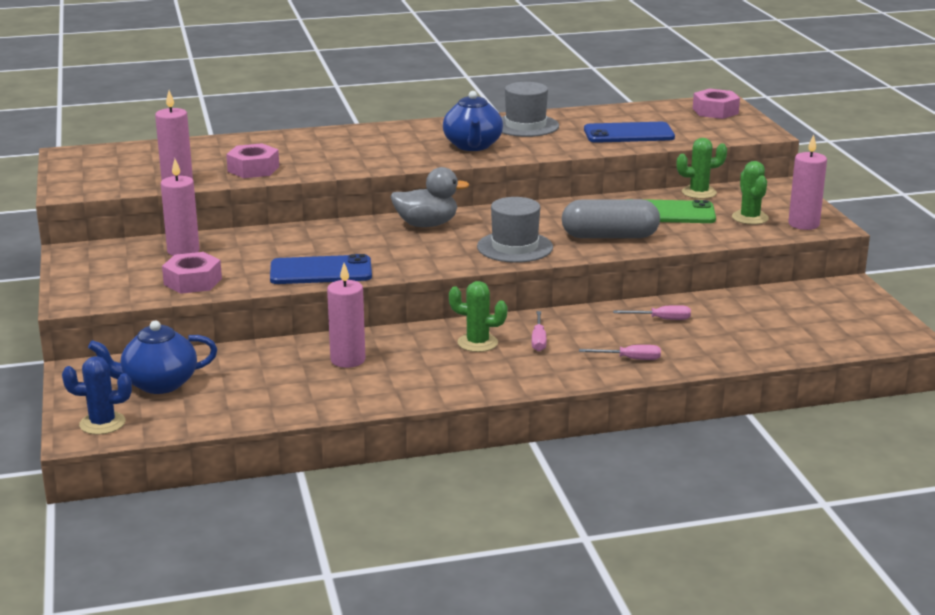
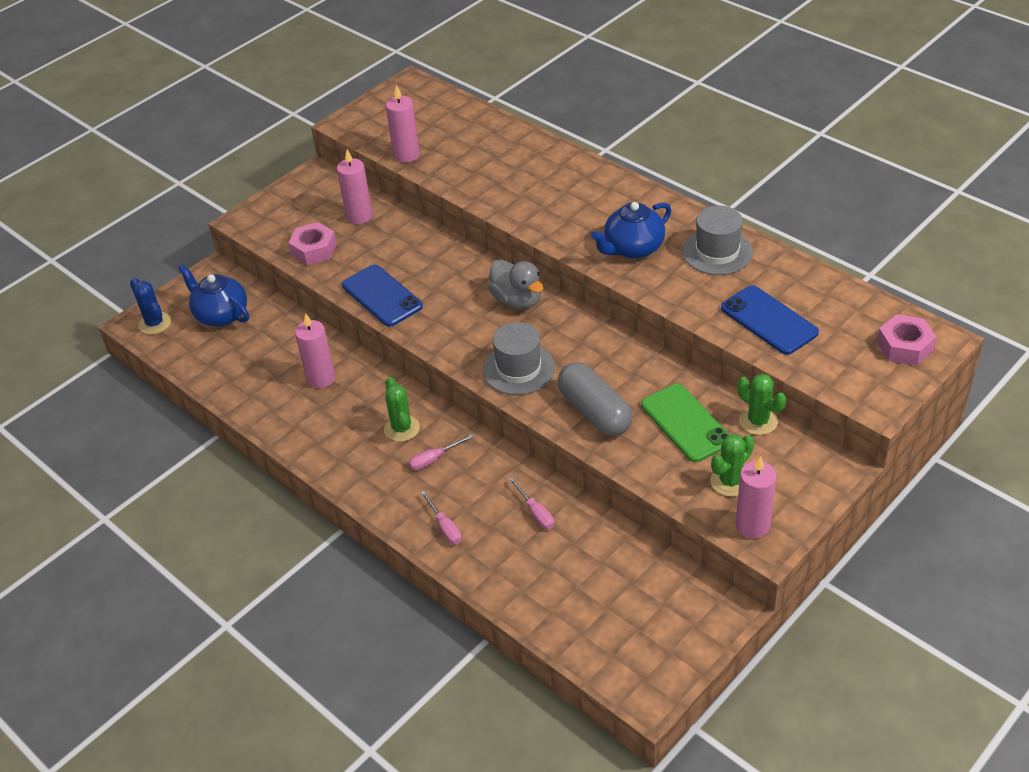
camera: 60 degrees right, 20 degrees up
pink nut [226,143,279,178] -> none

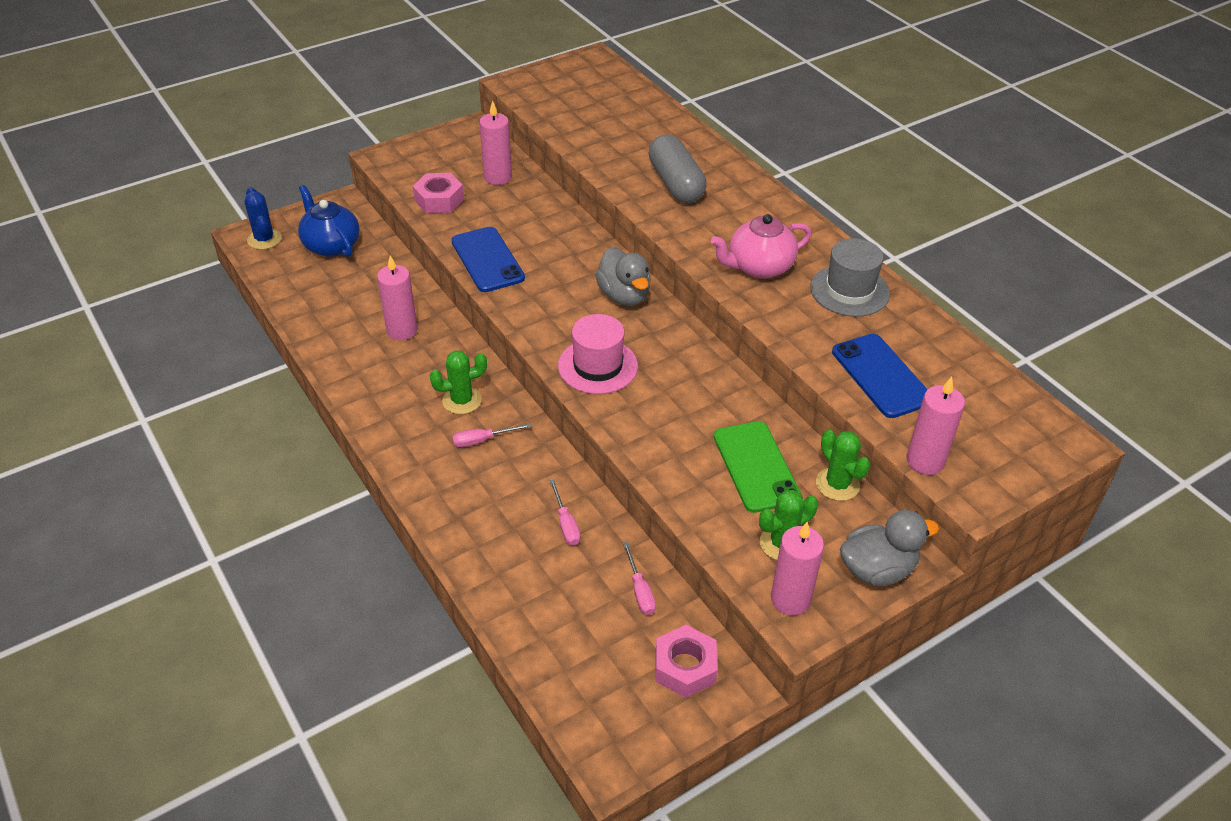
camera: 10 degrees right, 0 degrees up
green cactus [384,377,420,442] -> green cactus turned 75 degrees clockwise [430,350,487,414]
pink candle [386,85,420,162] -> pink candle moved to [906,377,965,475]
pink screwdriver [420,491,461,544] -> pink screwdriver moved to [623,542,656,615]
grey hat [483,322,555,395] -> pink hat [558,314,638,394]
grey capsule [557,362,633,436] -> grey capsule moved to [649,135,707,203]
blue teapot [591,202,672,259] -> pink teapot [711,214,811,279]
pink nut [877,314,937,365] -> pink nut moved to [656,625,718,698]
none -> grey duck [840,510,939,586]

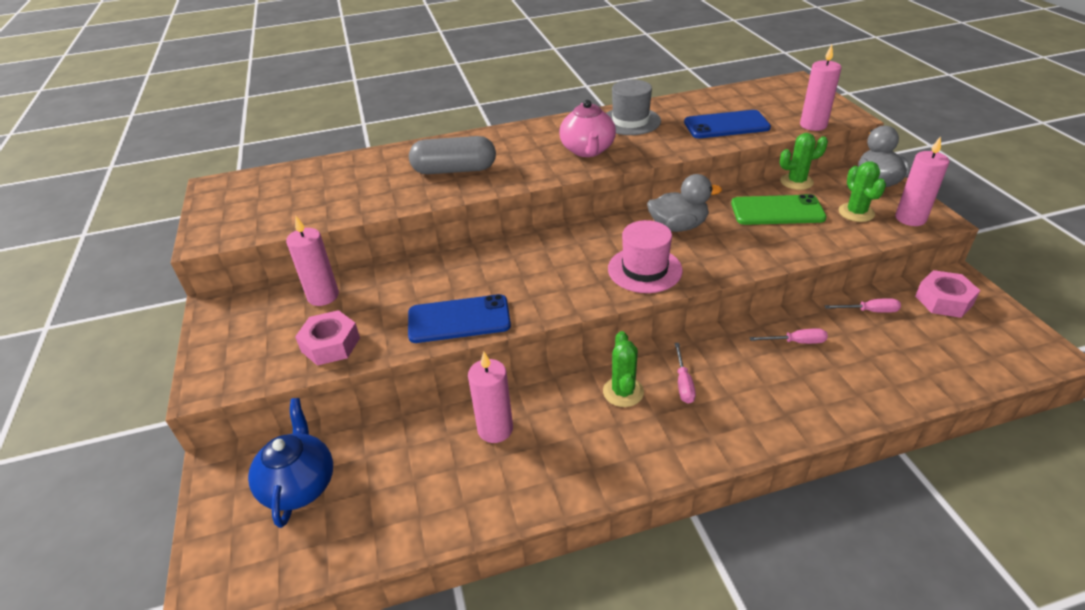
camera: 70 degrees left, 5 degrees down
blue cactus [244,187,282,249] -> none
blue teapot [298,185,360,257] -> blue teapot turned 105 degrees clockwise [248,398,333,528]
grey duck [595,247,651,306] -> grey duck moved to [647,174,722,232]

